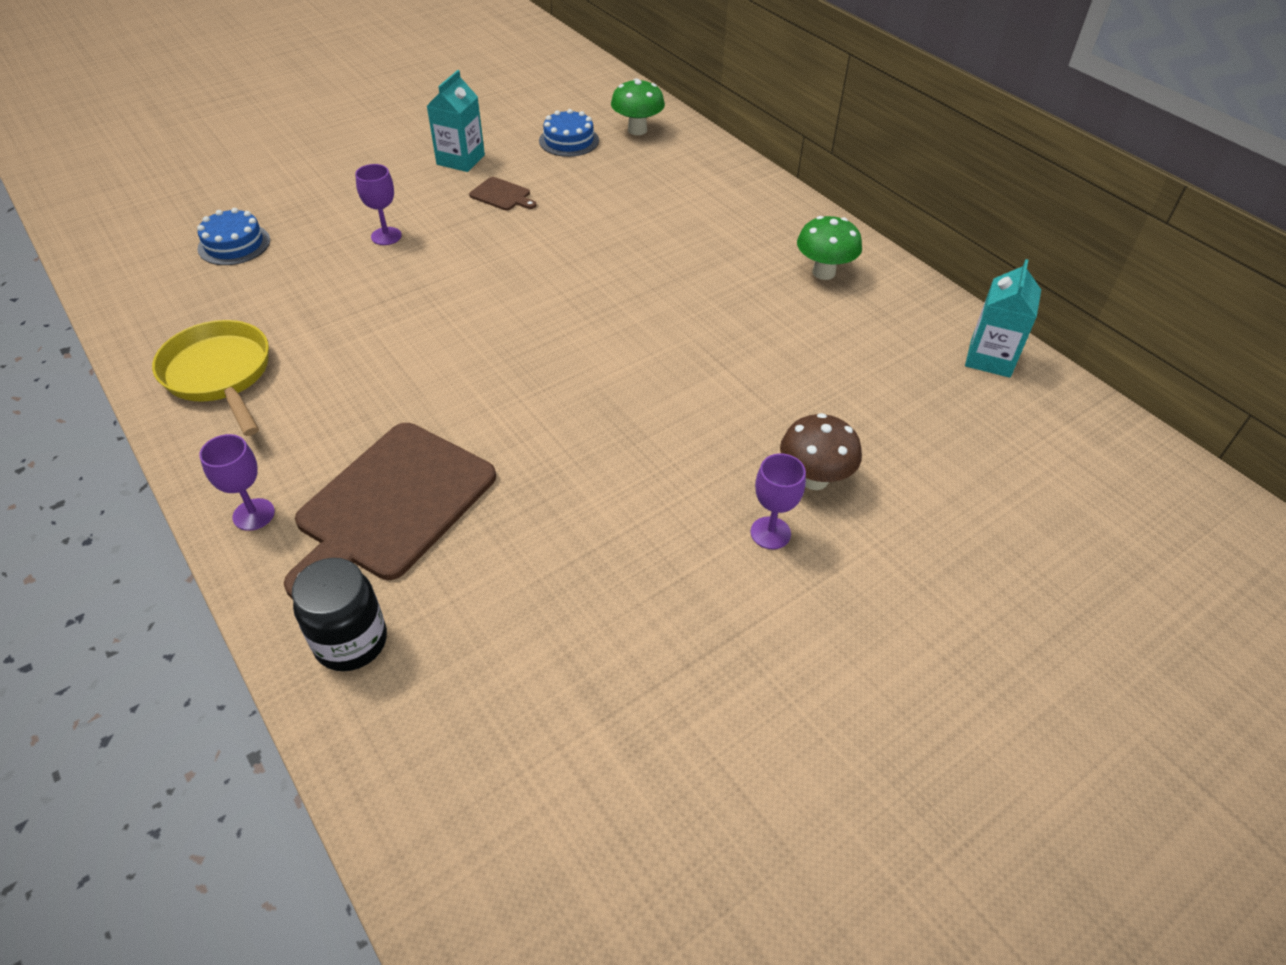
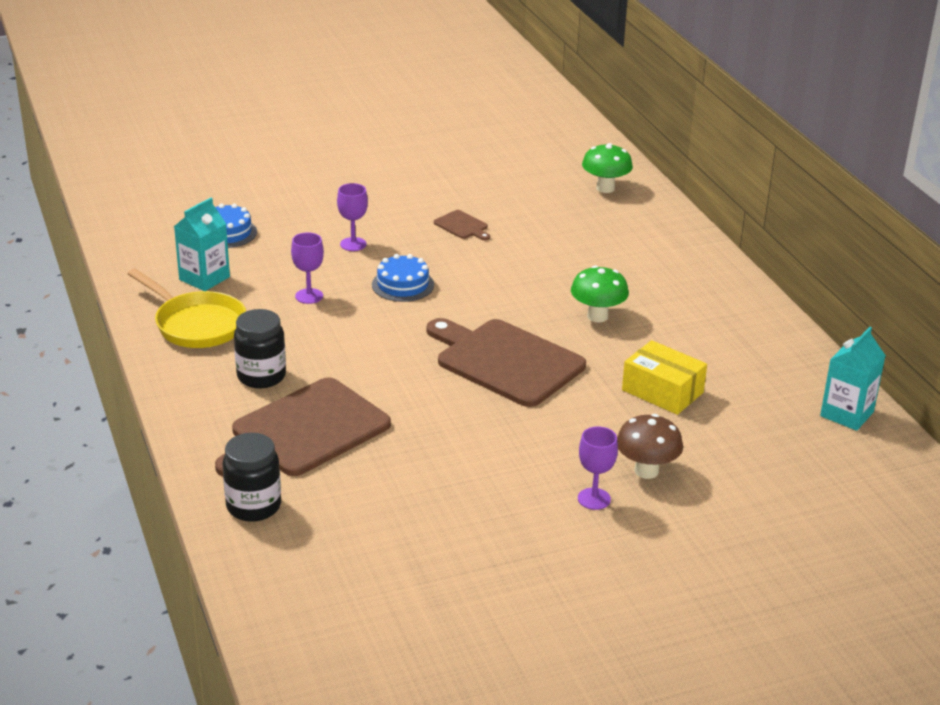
camera: 15 degrees right, 15 degrees down
yellow pan [152,320,269,436] -> yellow pan turned 150 degrees clockwise [127,269,246,348]
purple goblet [199,434,275,531] -> purple goblet moved to [291,233,324,304]
turquoise carton [427,70,485,172] -> turquoise carton moved to [174,198,230,291]
blue cake [539,109,599,157] -> blue cake moved to [372,254,434,302]
green mushroom [797,216,862,280] -> green mushroom moved to [571,265,629,323]
none -> black jar [234,309,286,388]
none -> brown cutting board [427,318,586,407]
none -> yellow box [622,340,707,415]

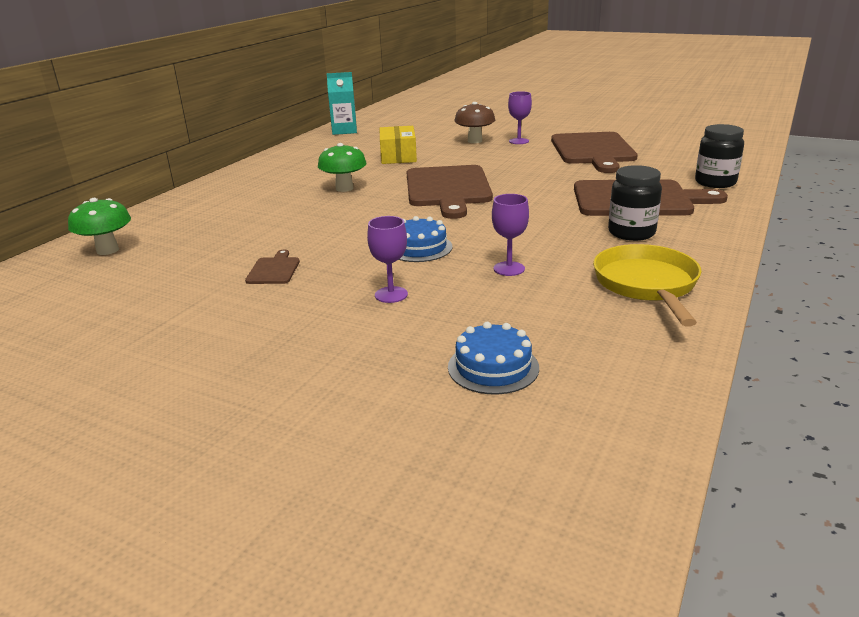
camera: 130 degrees left, 5 degrees down
turquoise carton [174,198,230,291] -> none
none -> brown cutting board [551,132,638,173]

